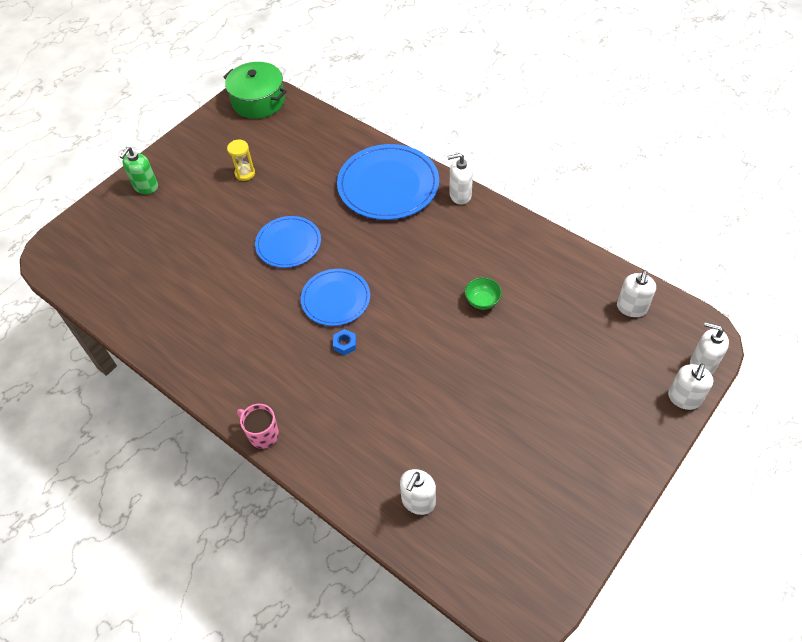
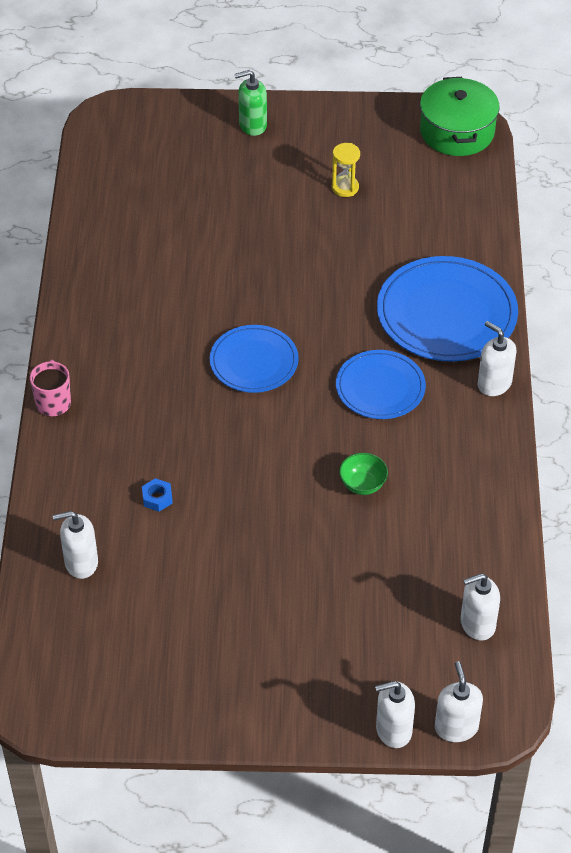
camera: 50 degrees right, 5 degrees down
blue plate [255,216,321,268] -> blue plate moved to [336,350,426,419]
blue nut [333,329,356,355] -> blue nut moved to [142,478,173,512]

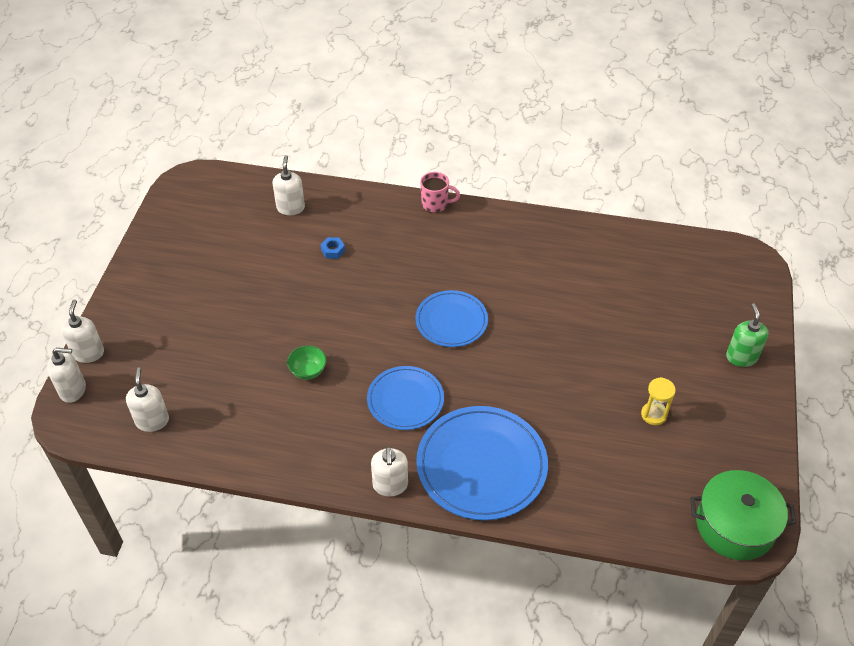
camera: 100 degrees right, 0 degrees up
white soap dispenser [478,321,516,396] -> white soap dispenser turned 120 degrees clockwise [371,446,408,496]

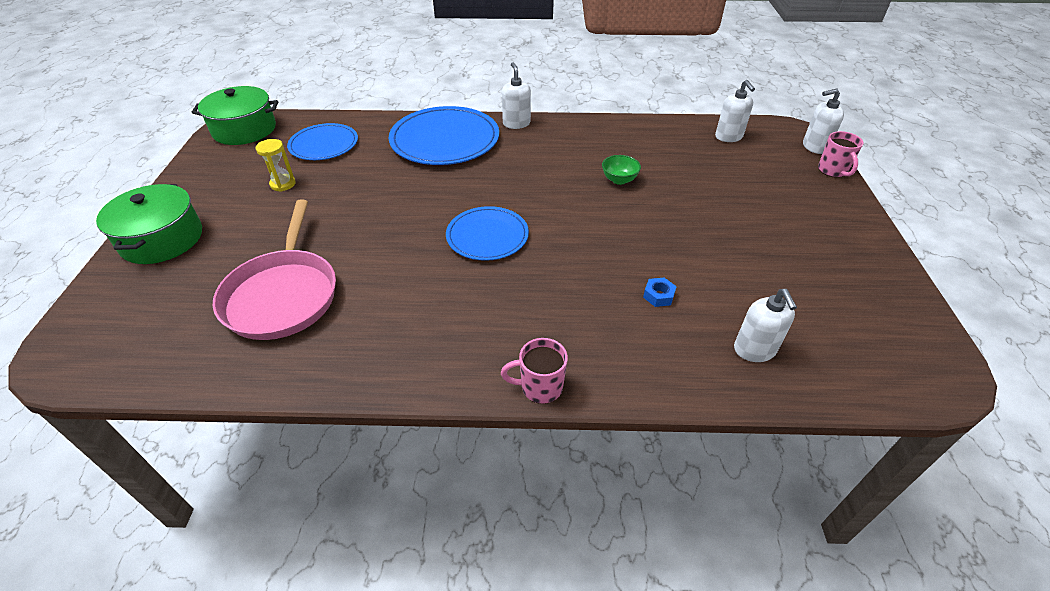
camera: 170 degrees right, 5 degrees down
white soap dispenser [61,300,104,363] -> pink mug [818,131,864,178]
blue plate [367,366,444,430] -> blue plate moved to [287,123,358,160]
green soap dispenser [726,304,768,367] -> green pot [96,184,202,264]
none -> pink pan [213,199,336,340]

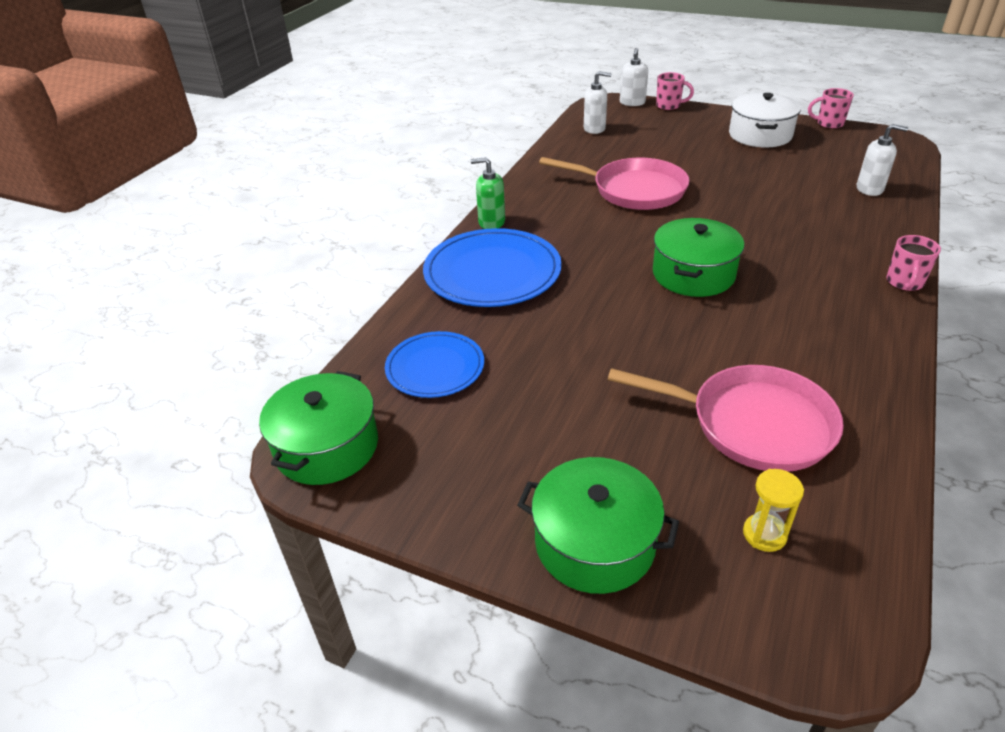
camera: 65 degrees left, 5 degrees down
yellow hourglass [255,139,296,192] -> yellow hourglass moved to [743,469,804,552]
blue plate [446,206,529,261] -> green pot [653,218,745,297]
white soap dispenser [502,62,531,129] -> green soap dispenser [471,157,505,229]
green bowl [602,155,641,185] -> pink pan [539,157,689,210]
blue nut [643,277,677,307] -> none
none -> white pot [729,93,801,147]
none -> pink mug [808,88,854,129]

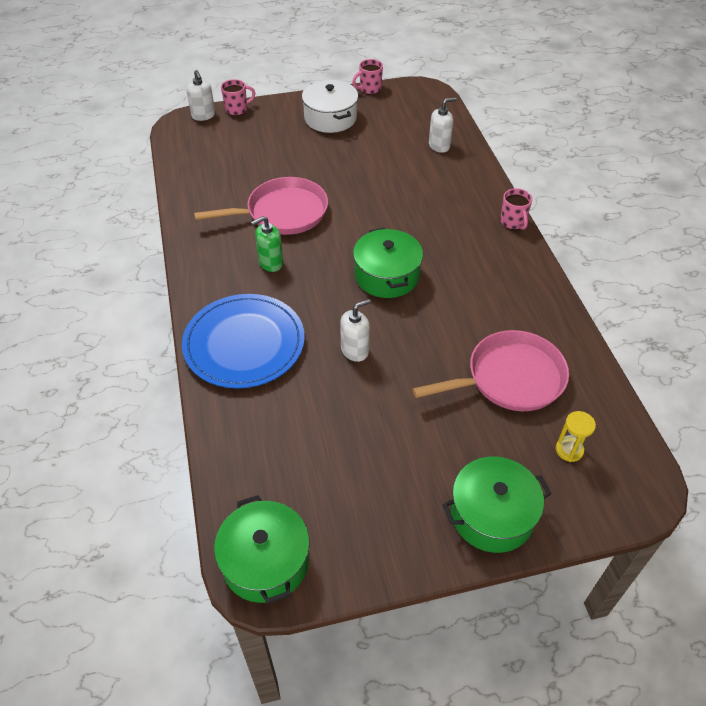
camera: 40 degrees left, 10 degrees up
blue plate [385,331,484,398] -> none
green soap dispenser [471,157,505,229] -> green soap dispenser moved to [251,216,283,272]
white soap dispenser [584,71,612,134] -> white soap dispenser moved to [340,299,371,362]

